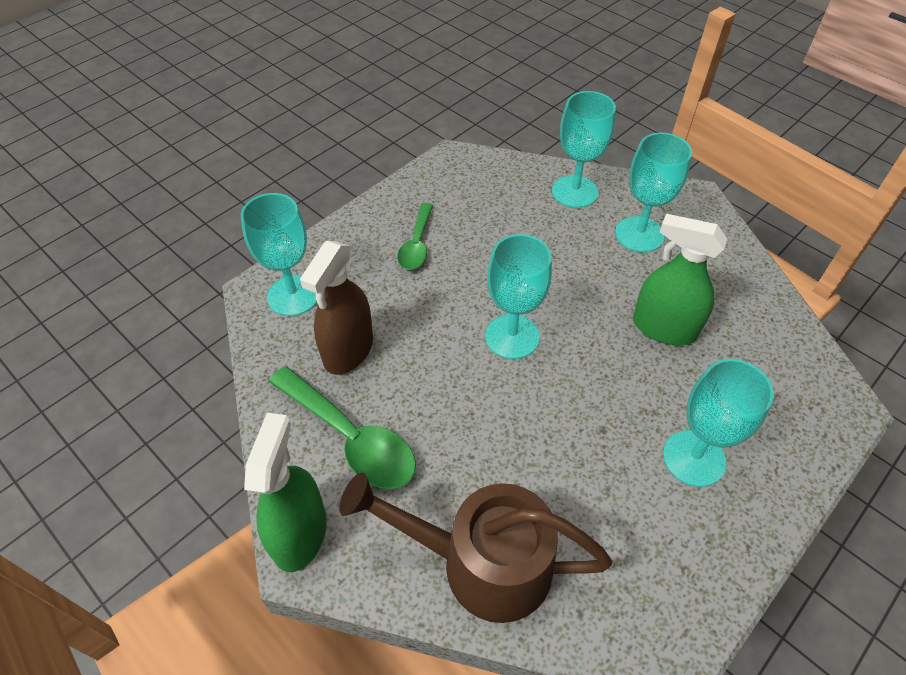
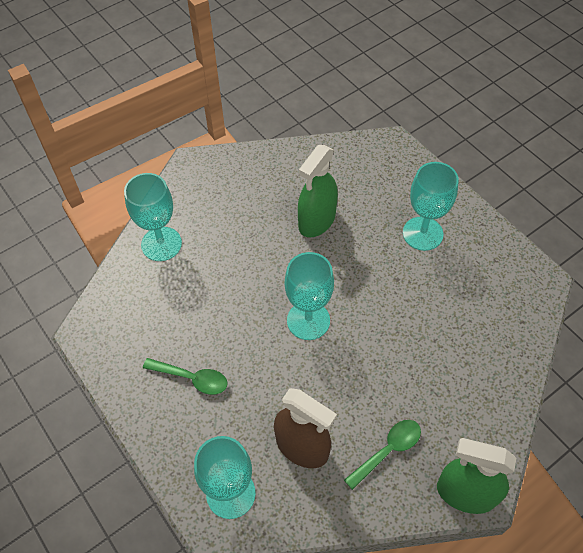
camera: 80 degrees left, 5 degrees up
green spoon [269,366,416,489] -> green spoon [344,420,421,490], size x0.62
brown watering can [339,472,612,623] -> none
turquoise goblet [615,133,692,253] -> none

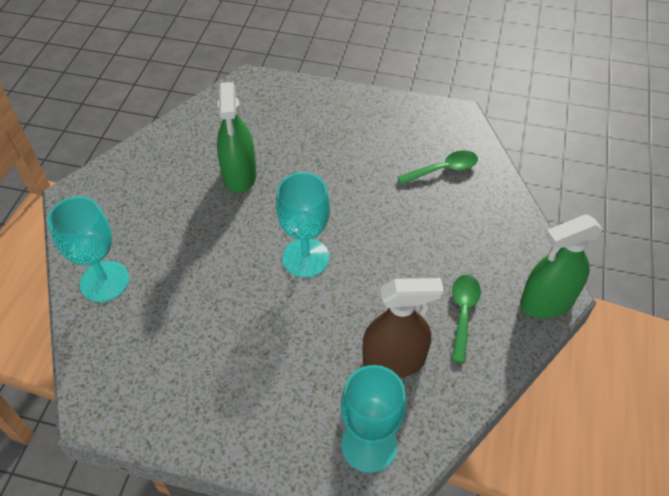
camera: 40 degrees left, 5 degrees down
green spoon [143,358,228,395] -> green spoon moved to [397,150,478,185]
turquoise goblet [403,162,459,251] -> none

